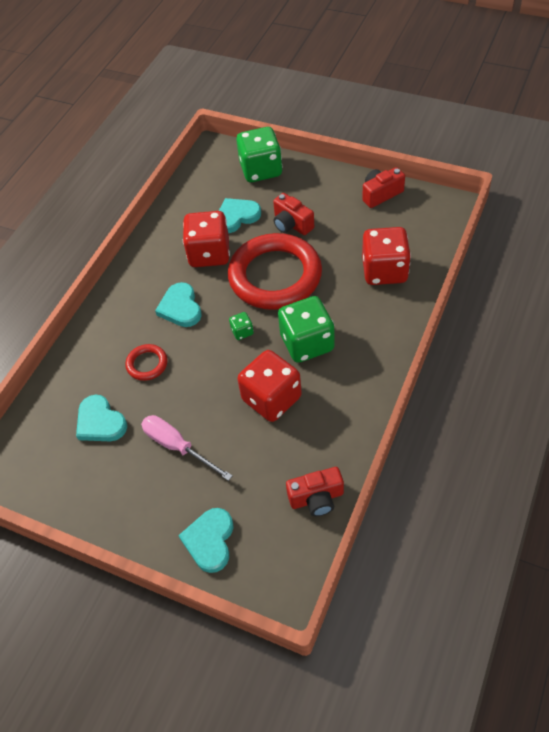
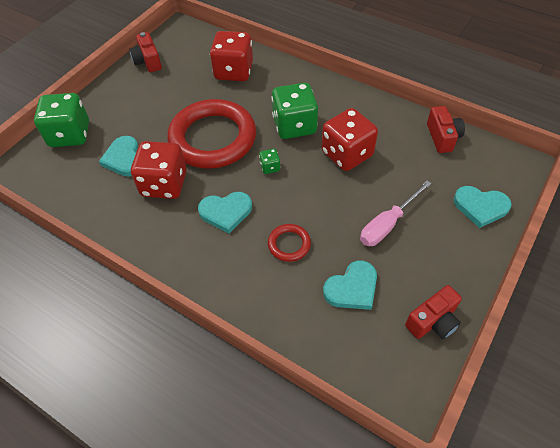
camera: 85 degrees left, 0 degrees up
red camera [273,193,314,235] -> red camera moved to [405,285,462,339]

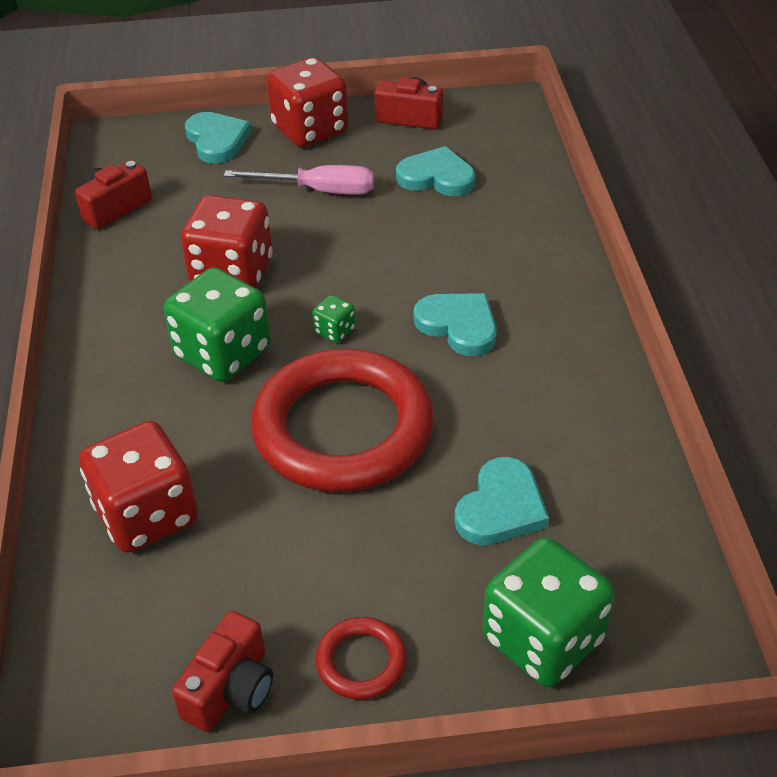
camera: 130 degrees left, 10 degrees down
red dice [131,141,187,199] -> red dice moved to [266,57,348,147]
red ring [268,224,311,262] -> red ring moved to [316,617,407,700]

